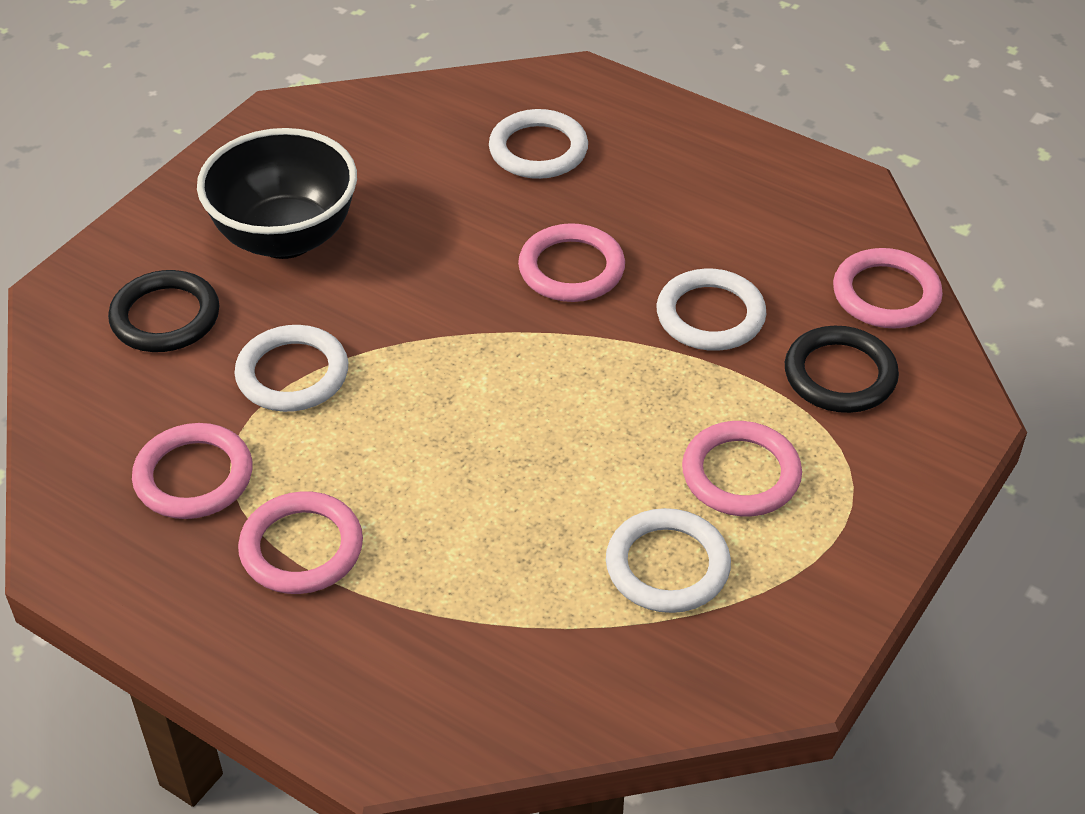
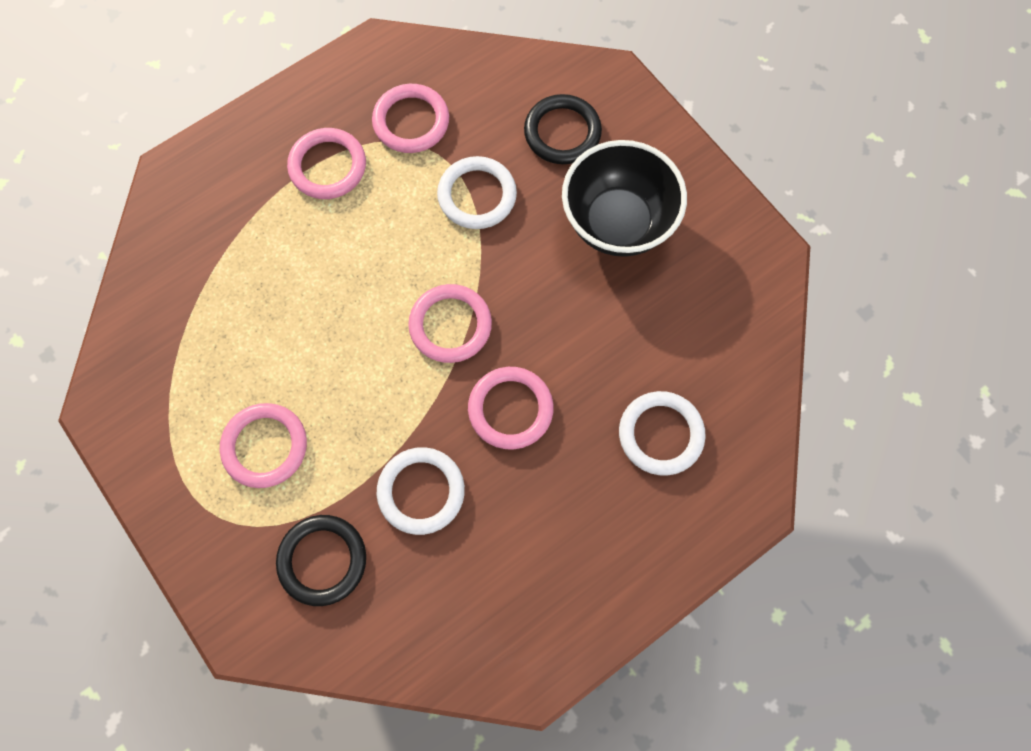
camera: 110 degrees right, 25 degrees up
white ring [606,508,731,613] -> none
pink ring [833,248,943,328] -> pink ring moved to [408,284,492,363]

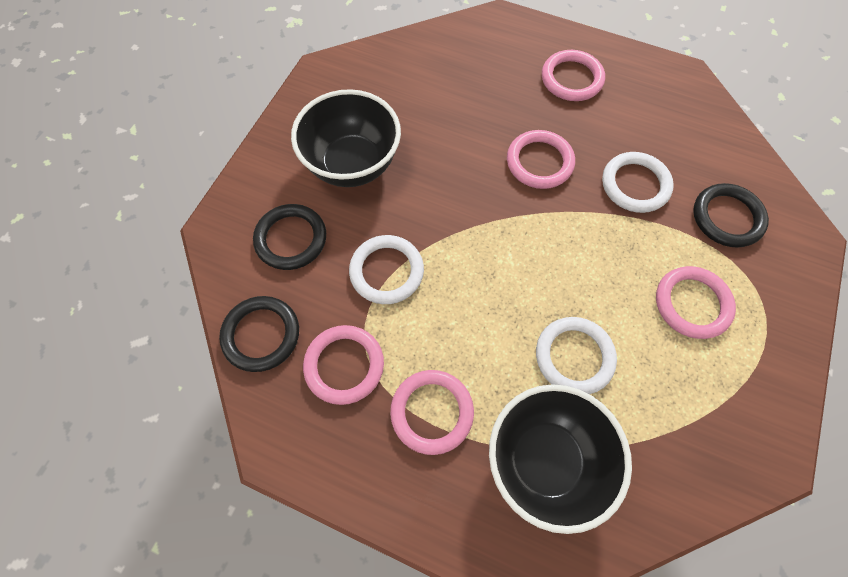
camera: 120 degrees left, 5 degrees down
pink ring [408,284,492,363] -> pink ring moved to [542,50,605,101]
white ring [619,391,706,476] -> white ring moved to [536,317,617,394]
none -> black ring [219,296,299,372]
none -> black bowl [489,384,632,534]

